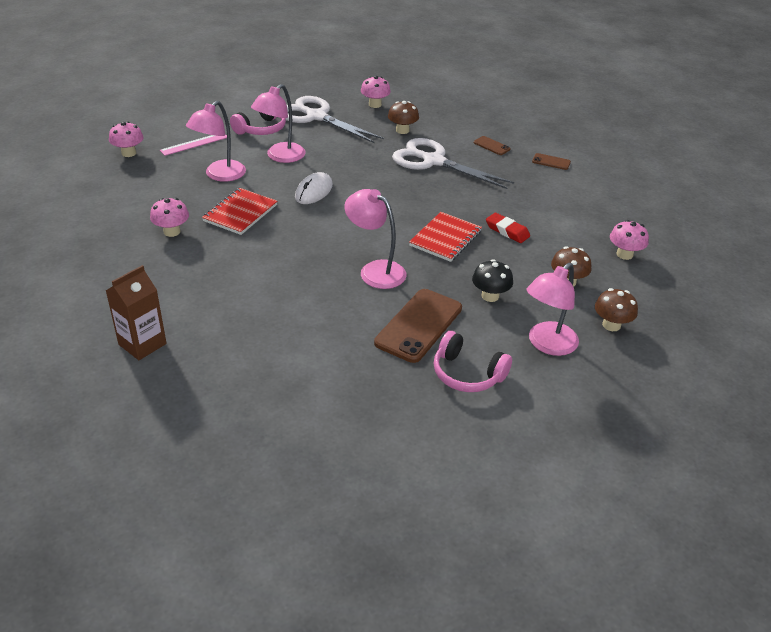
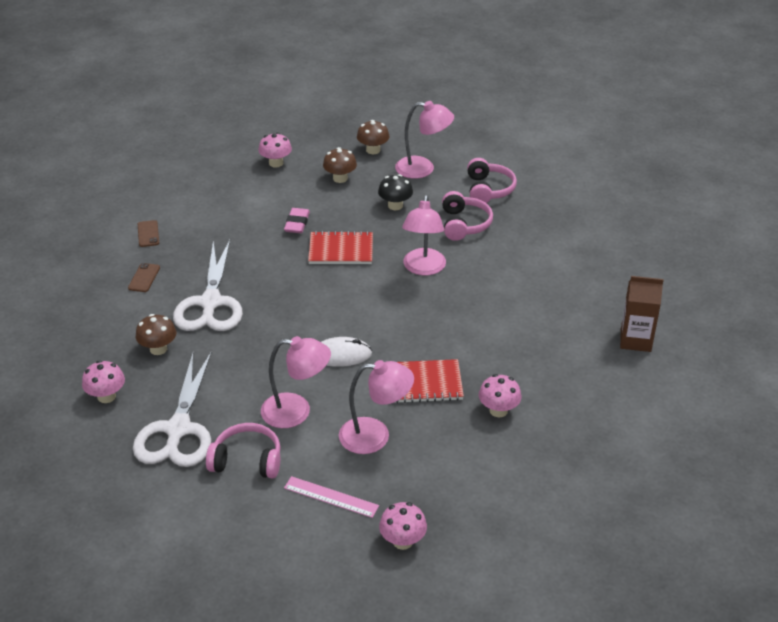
camera: 120 degrees left, 0 degrees up
brown phone [374,289,462,363] -> pink headphones [442,191,493,241]
red eraser [486,213,530,243] -> pink eraser [284,208,310,233]

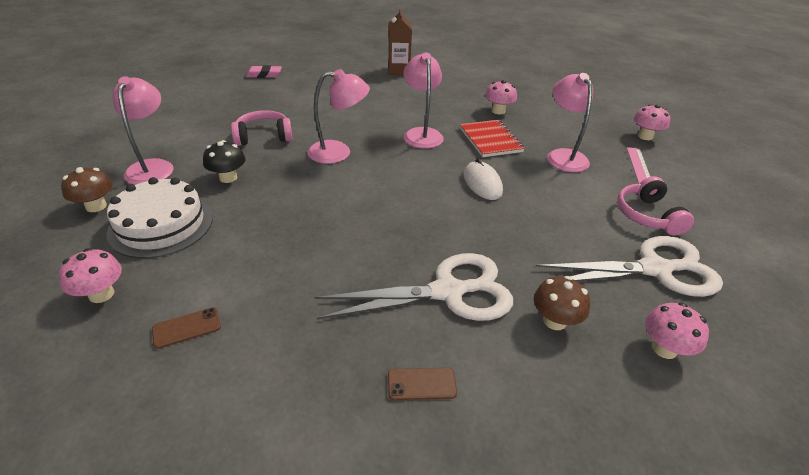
camera: 105 degrees left, 0 degrees up
brown phone [138,220,159,247] -> brown phone moved to [152,307,221,349]
pink lamp [261,336,331,428] -> pink lamp moved to [403,53,444,149]
pink eraser [284,208,310,233] -> pink eraser moved to [246,65,282,78]
red notebook [308,231,373,264] -> none
brown mushroom [323,147,357,183] -> white cake [106,177,213,258]
pink headphones [467,158,517,203] -> none

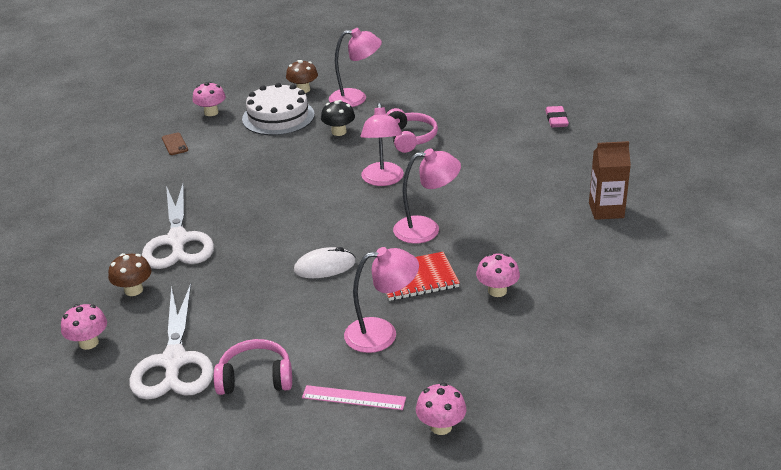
camera: 95 degrees right, 5 degrees down
brown phone [388,368,457,400] -> none

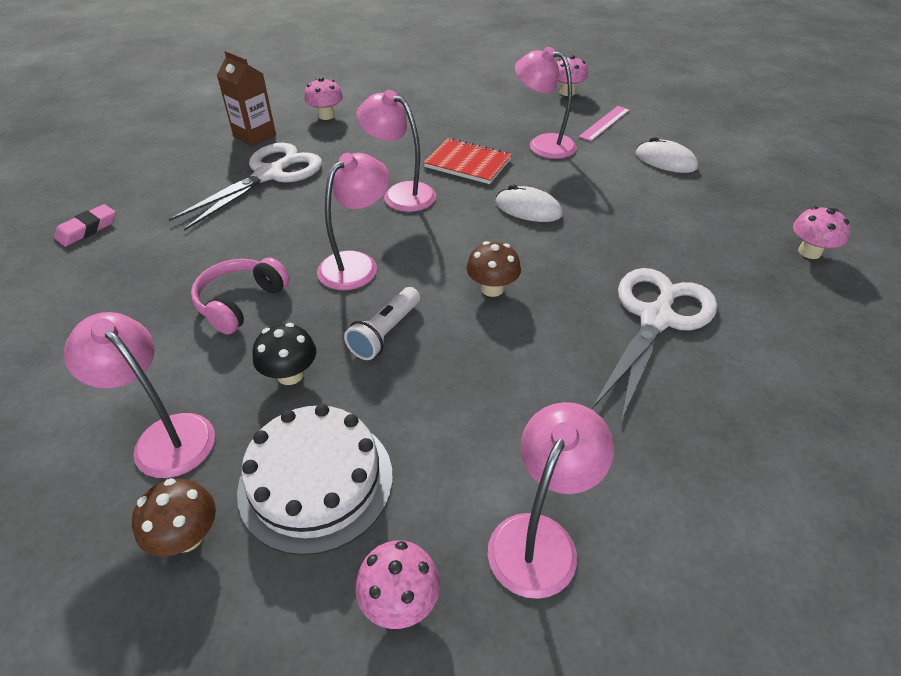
camera: 140 degrees left, 10 degrees up
brown mushroom [108,253,152,296] -> brown mushroom moved to [466,241,521,297]
white scissors [129,283,214,400] -> white scissors moved to [169,143,322,231]
brown phone [162,133,188,155] -> pink lamp [488,402,614,599]
pink headphones [214,339,292,395] -> white mouse [635,137,698,173]
pink ruler [302,385,406,410] -> pink ruler turned 75 degrees clockwise [579,106,630,141]
pink mushroom [476,253,520,297] -> pink mushroom moved to [304,77,343,120]
none -> white flashlight [344,287,420,360]

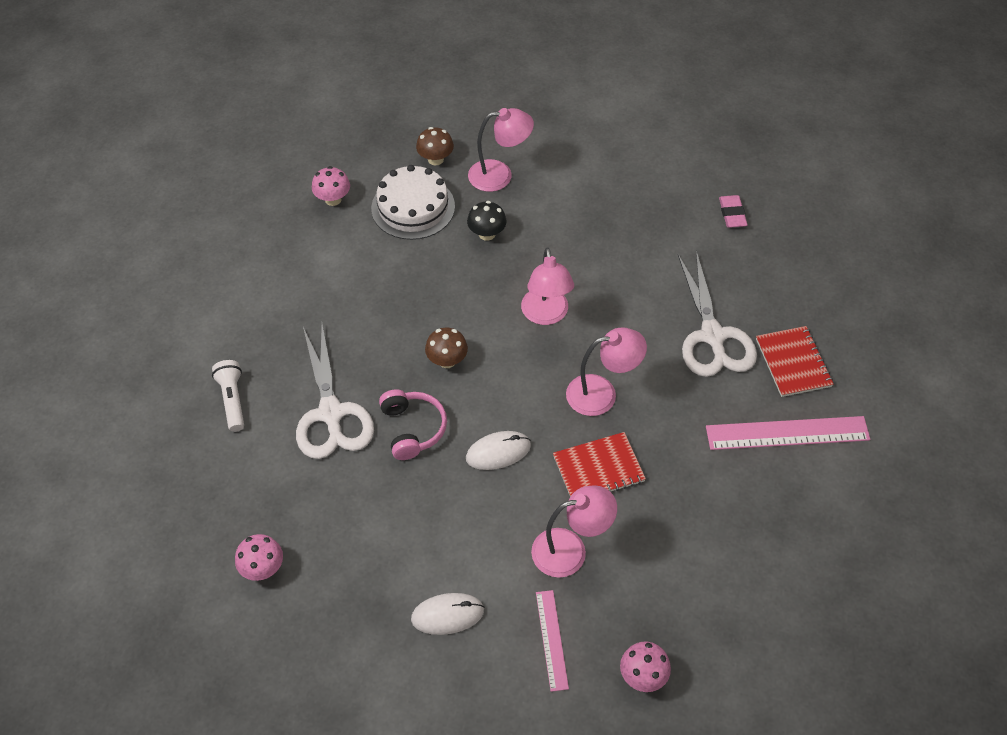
camera: 135 degrees right, 10 degrees up
pink headphones [191,258,290,335] -> pink headphones moved to [379,389,447,460]
brown carton [217,51,276,147] -> red notebook [756,326,834,397]
pink mushroom [304,77,343,120] -> pink ruler [706,416,871,450]
white flashlight [344,287,420,360] -> white flashlight moved to [212,360,244,432]
pink lamp [488,402,614,599] -> none

